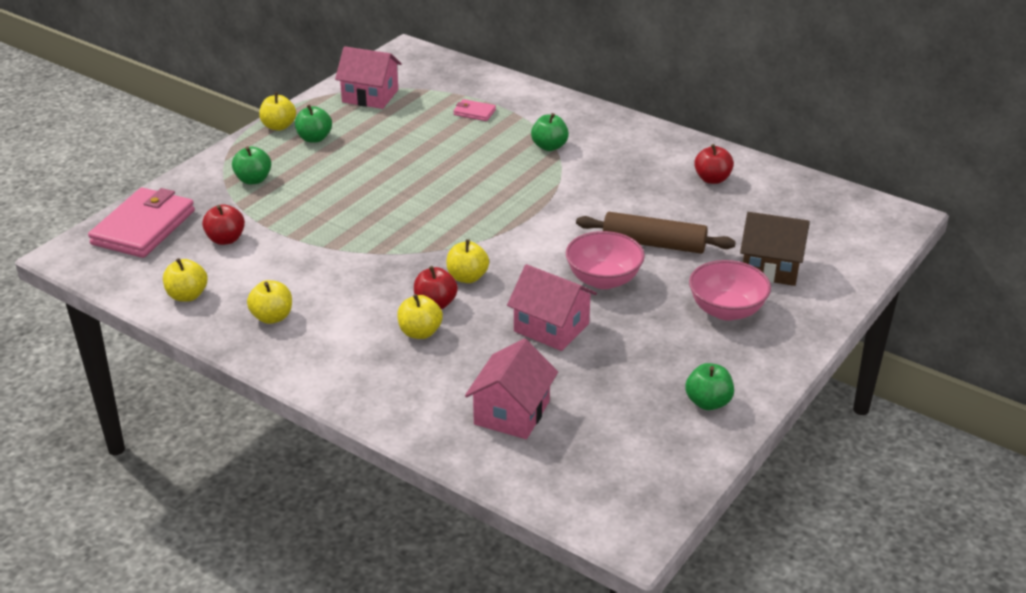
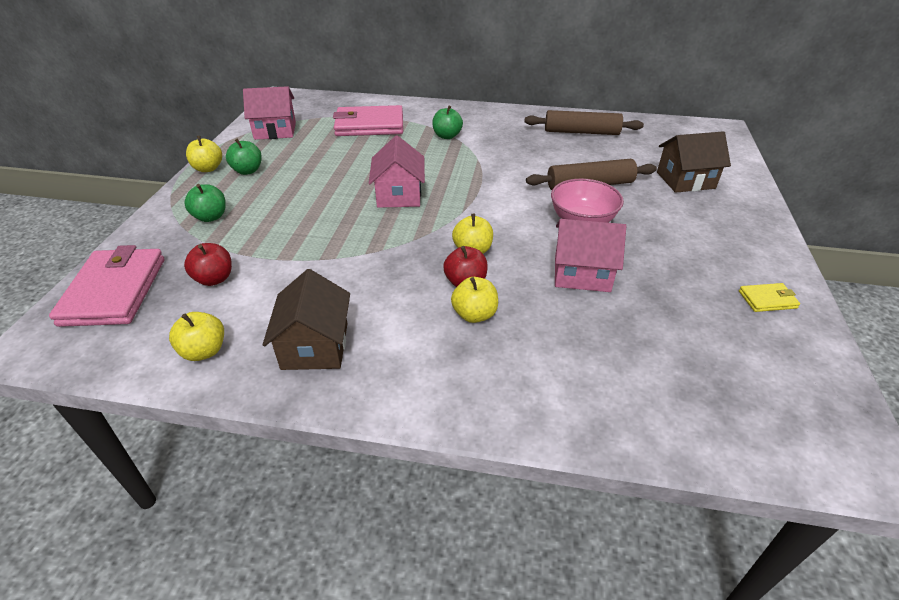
camera: 25 degrees left, 5 degrees up
yellow apple [247,280,292,324] -> brown house [263,269,350,370]
pink wallet [453,99,496,121] -> pink wallet [333,105,403,136], size x2.21
pink house [465,338,558,439] -> pink house moved to [369,135,425,208]
green apple [685,363,734,410] -> yellow wallet [739,283,800,312]
pink bowl [689,260,771,321] -> none
red apple [694,144,734,184] -> brown rolling pin [524,110,644,135]

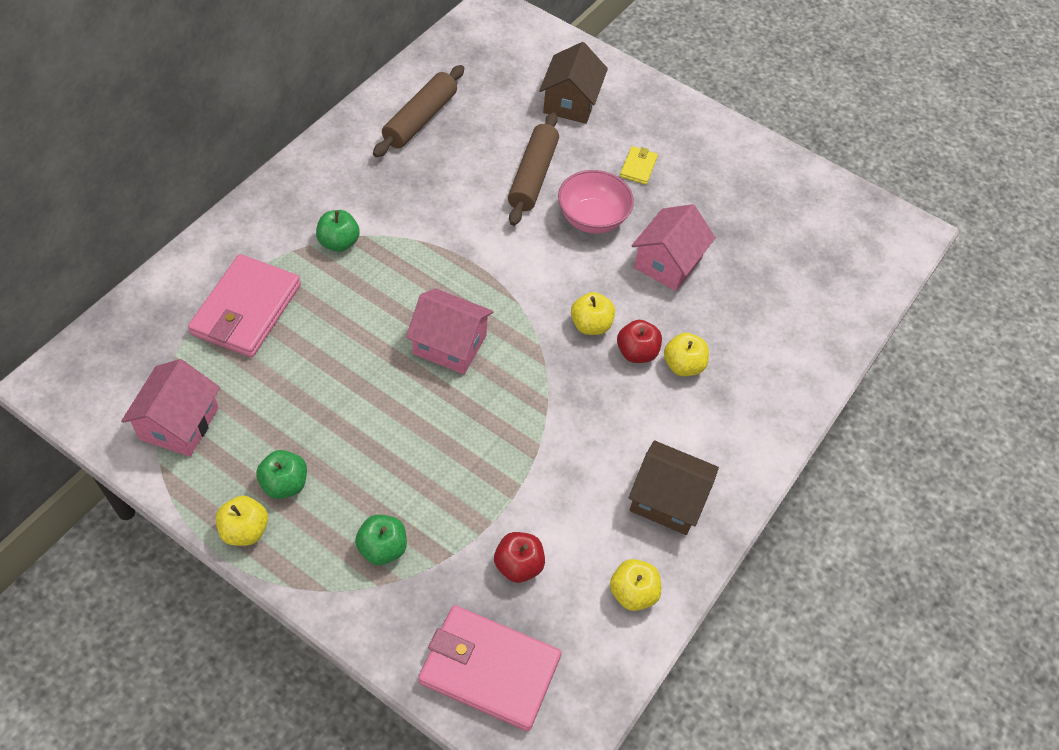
camera: 70 degrees left, 15 degrees up
yellow wallet [739,283,800,312] -> yellow wallet moved to [620,146,658,185]

